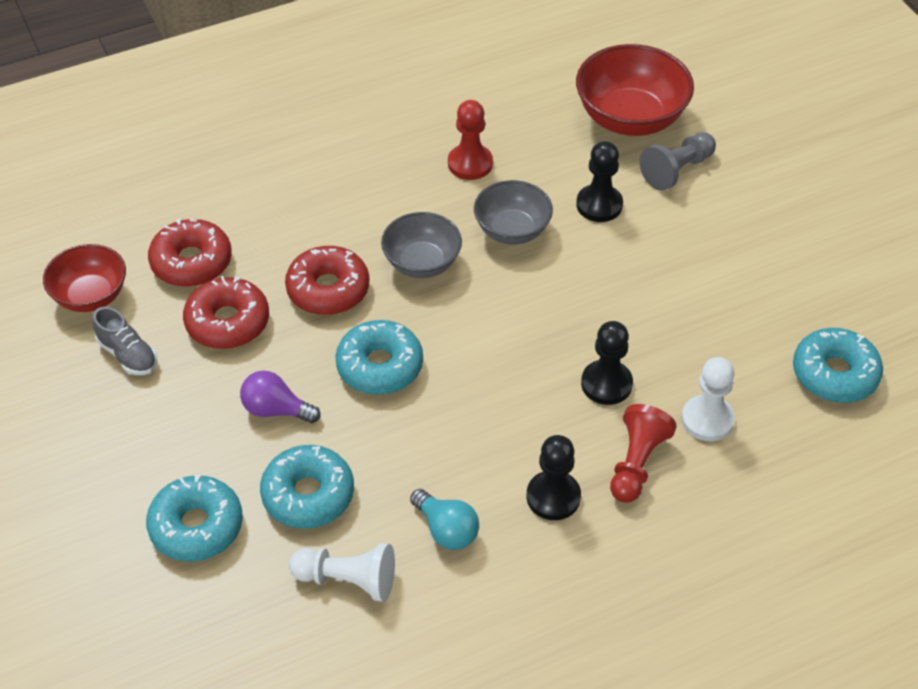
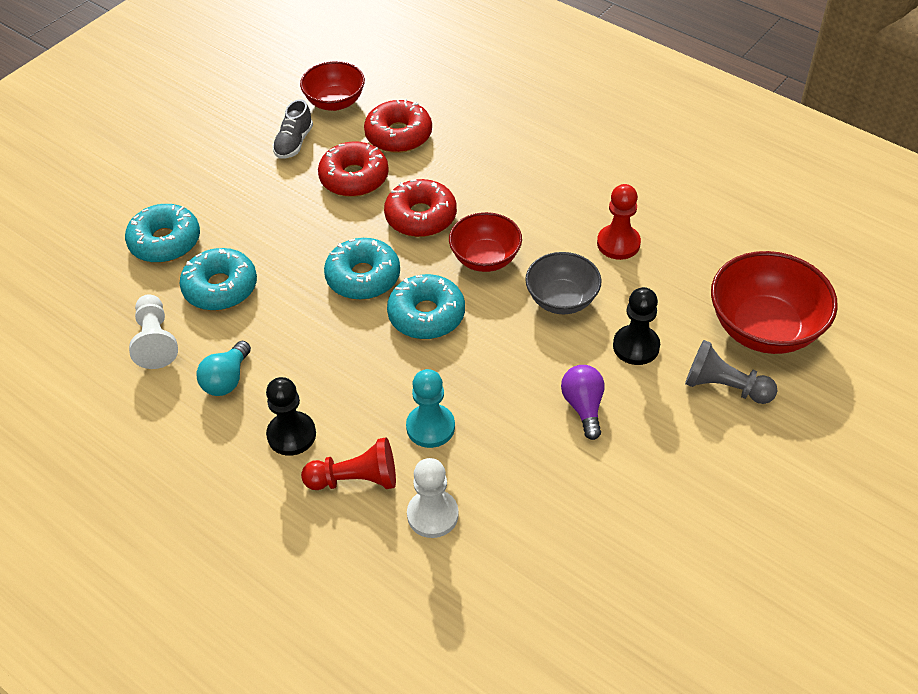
camera: 65 degrees right, 0 degrees up
purple light bulb [240,370,321,423] -> purple light bulb moved to [561,365,605,440]
grey bowl [381,212,462,278] -> red bowl [449,212,522,272]
black pawn [581,321,633,405] -> turquoise pawn [406,369,455,448]
turquoise donut [793,328,883,403] -> turquoise donut moved to [387,274,465,339]

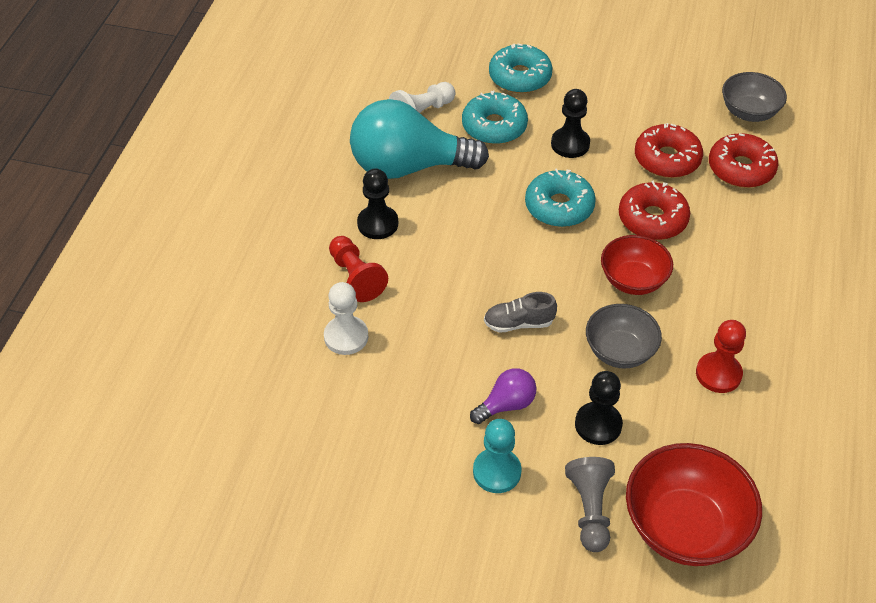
camera: 65 degrees right, 0 degrees up
turquoise light bulb [196,341,251,396] -> turquoise light bulb [350,99,489,179], size x2.19
grey shoe [272,99,313,159] -> grey shoe moved to [484,292,557,333]
red bowl [300,61,365,111] -> grey bowl [722,72,787,122]
turquoise donut [387,274,465,339] -> none
turquoise pawn [406,369,455,448] -> turquoise pawn moved to [473,419,522,493]
none -> black pawn [551,89,590,158]

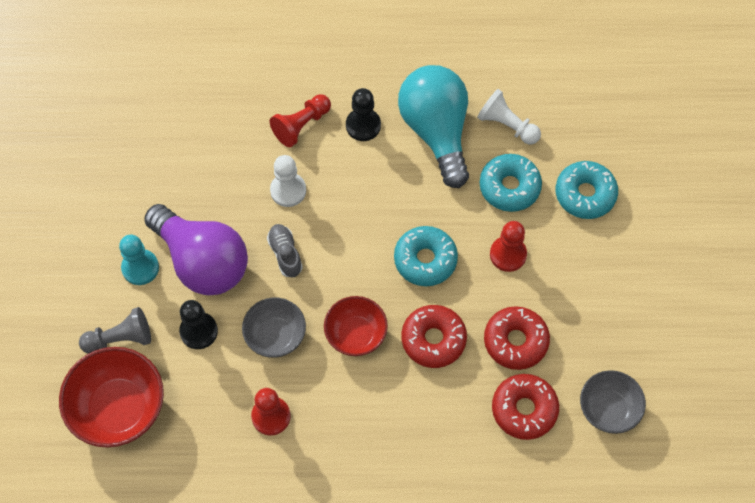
camera: 75 degrees right, 15 degrees up
white pawn [324,282,368,355] -> white pawn moved to [270,155,306,207]
purple light bulb [470,368,537,424] -> purple light bulb [144,204,248,295], size x2.19
black pawn [551,89,590,158] -> red pawn [490,221,527,272]

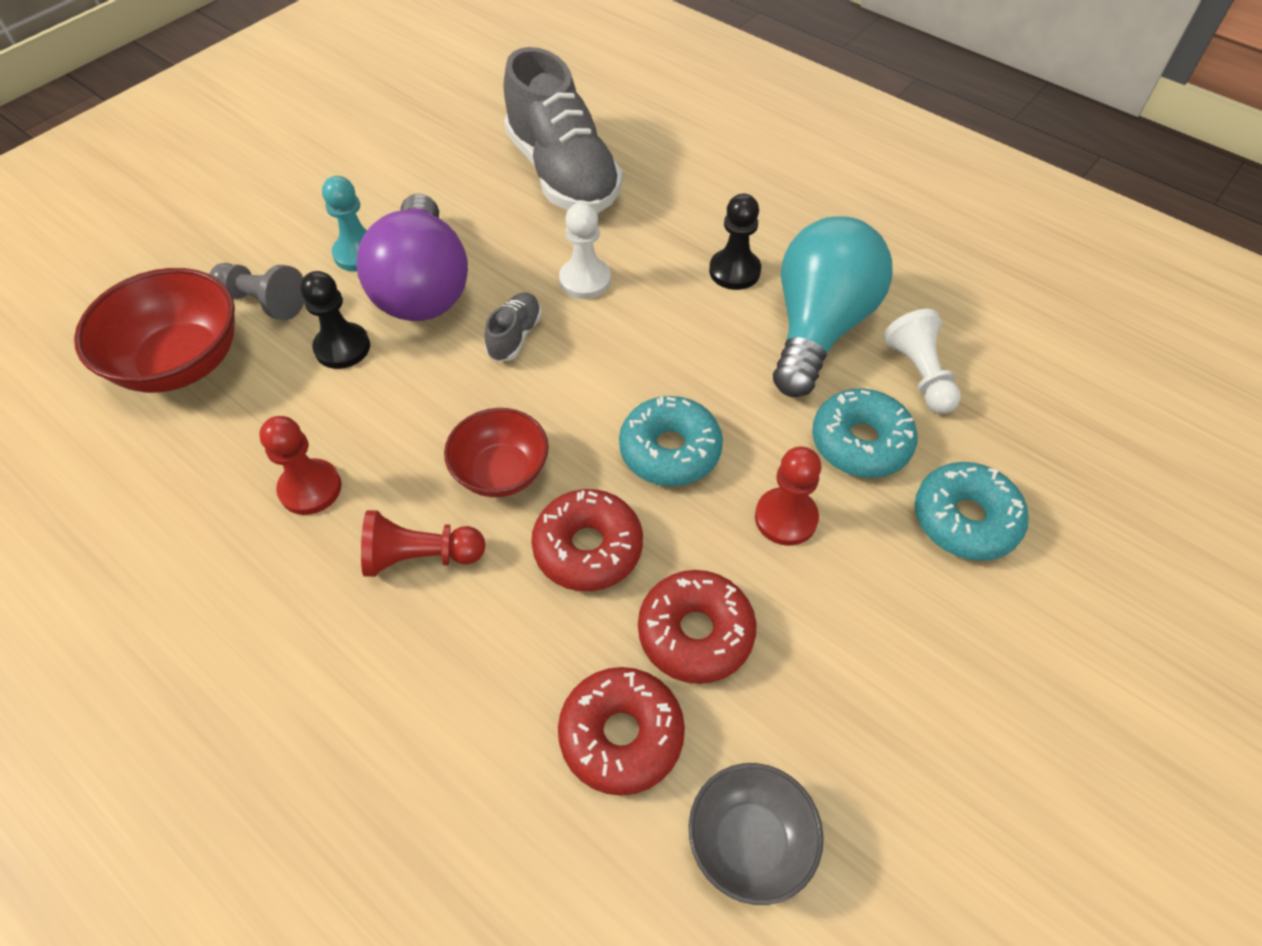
camera: 40 degrees right, 10 degrees down
grey bowl [242,297,306,358] -> none
red pawn [270,94,331,147] -> red pawn moved to [361,510,486,577]
none -> grey shoe [504,47,623,213]

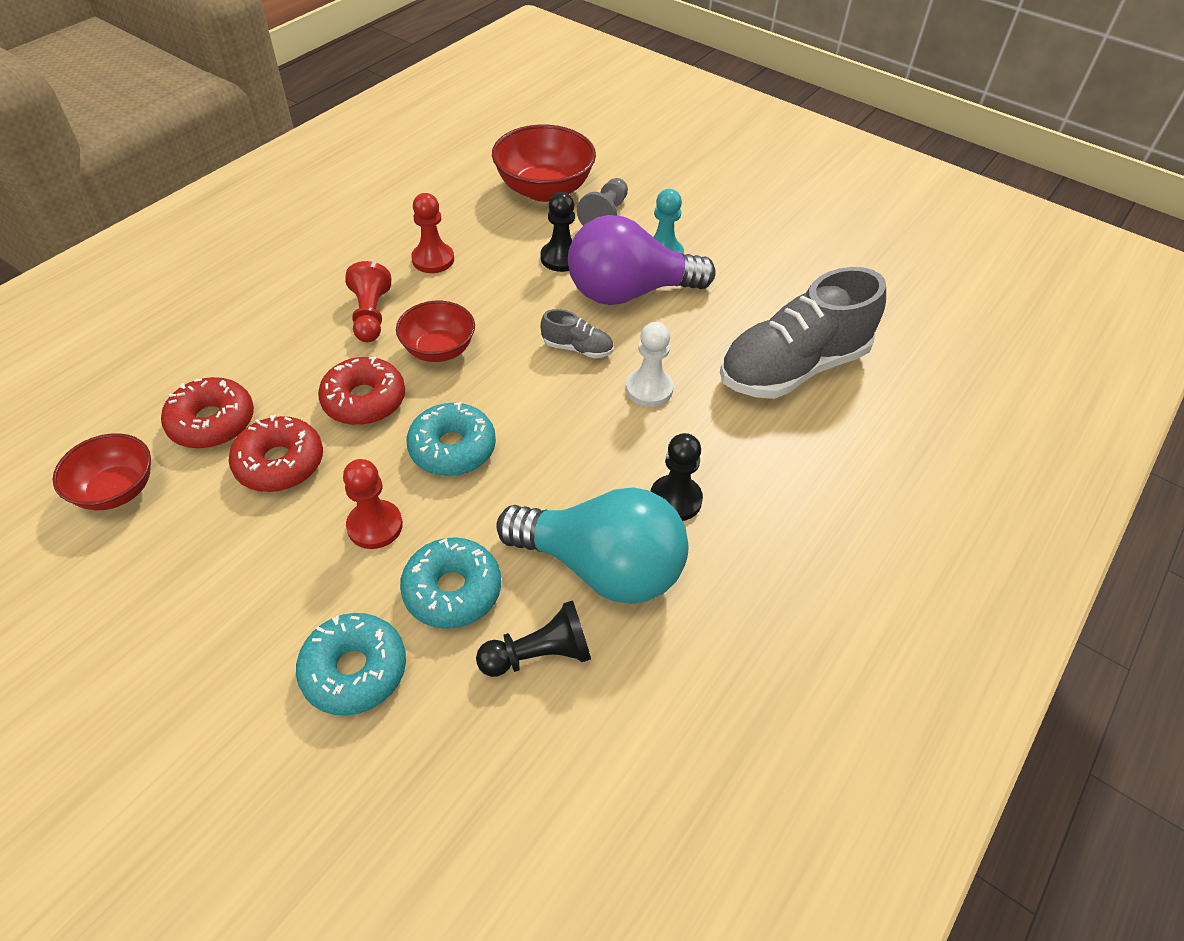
camera: 85 degrees right, 5 degrees down
grey bowl [689,763,824,905] -> red bowl [53,433,151,510]
white pawn [884,309,961,414] -> black pawn [476,600,591,677]

